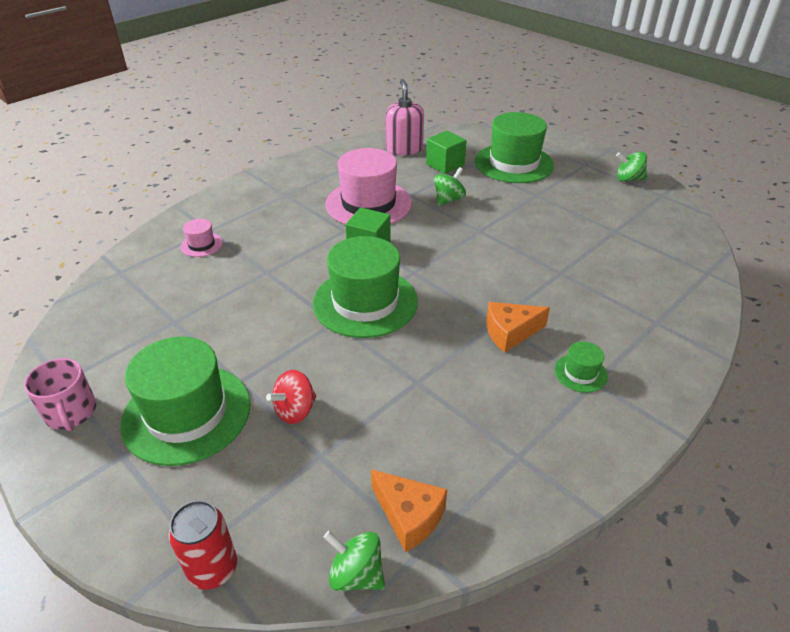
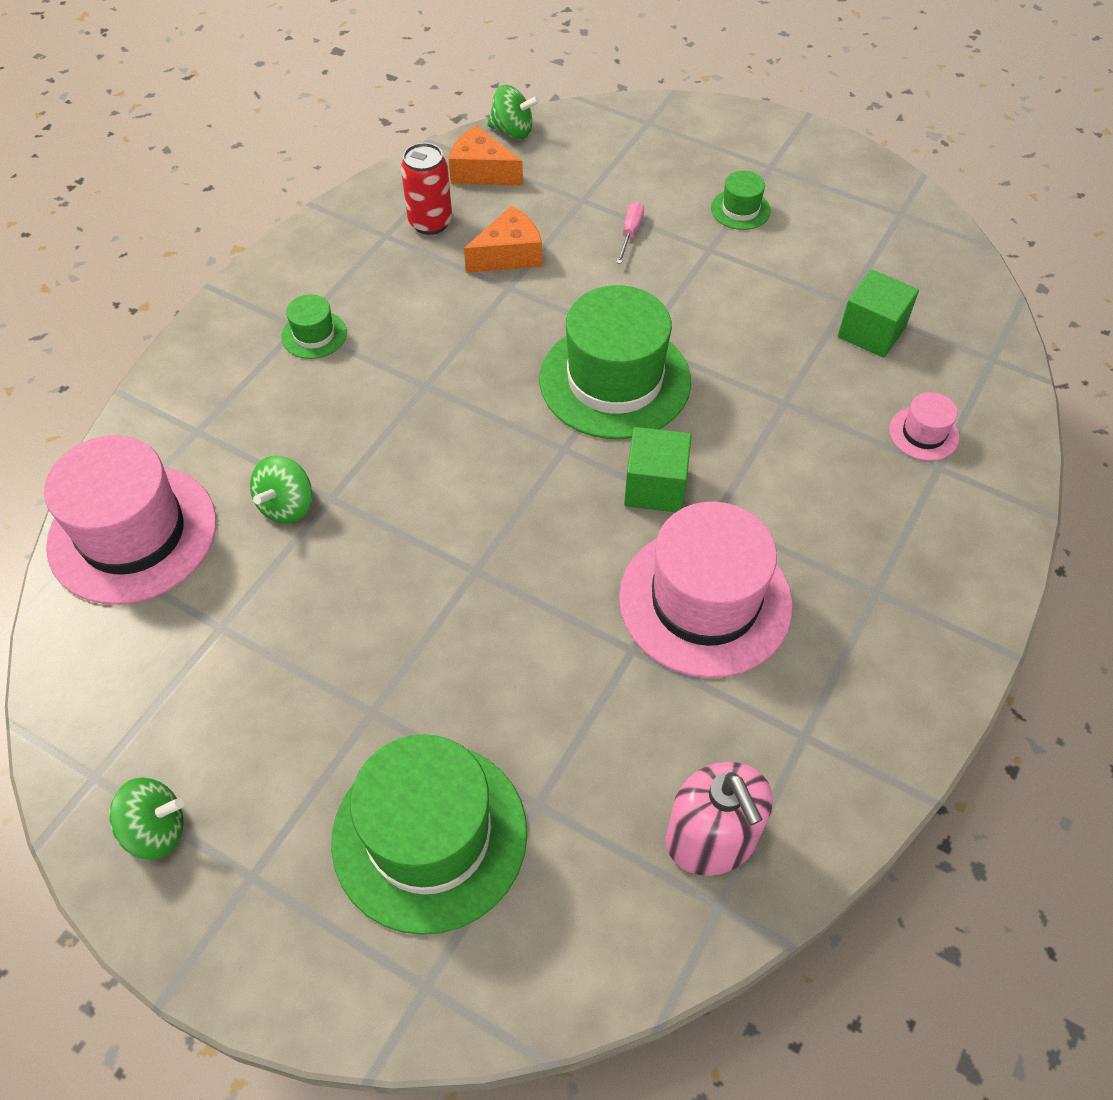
camera: 165 degrees right, 15 degrees up
pink mug [24,358,96,431] -> none
green hat [120,337,250,466] -> green hat [711,171,771,230], size x0.44
red can [169,500,237,590] -> red can moved to [401,143,452,235]
red spinning top [266,370,317,424] -> pink screwdriver [616,202,644,264]
green cube [426,131,467,174] -> green cube moved to [838,269,919,358]
green spinning top [434,167,466,206] -> green spinning top moved to [250,456,312,524]
orange cheese [486,302,550,353] -> orange cheese moved to [464,206,542,273]
none -> pink hat [44,435,216,605]

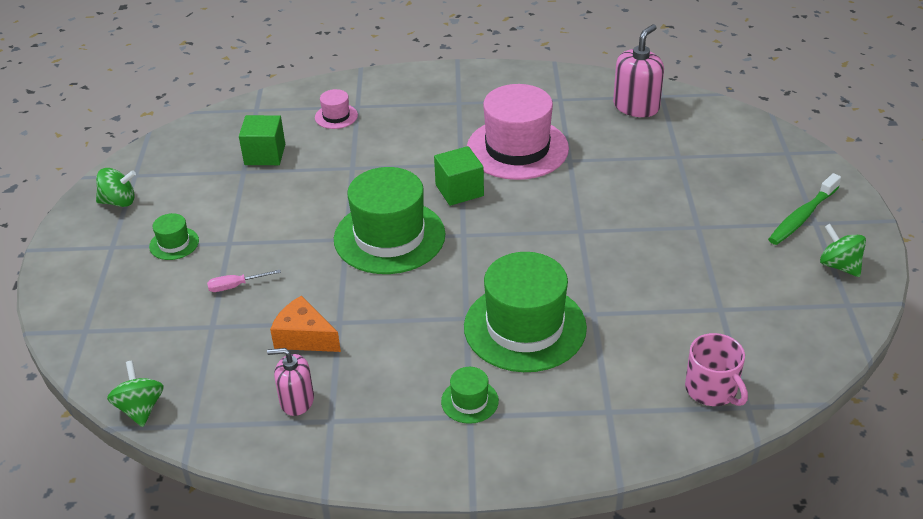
camera: 120 degrees left, 15 degrees down
pink hat [44,435,216,605] -> pink mug [685,333,748,406]
green spinning top [250,456,312,524] -> green spinning top moved to [96,168,136,207]
green hat [331,734,527,935] -> green hat moved to [464,252,587,372]
red can [401,143,452,235] -> pink soap dispenser [267,348,314,416]
orange cheese [449,125,523,186] -> none
none -> green toothbrush [768,173,841,245]

